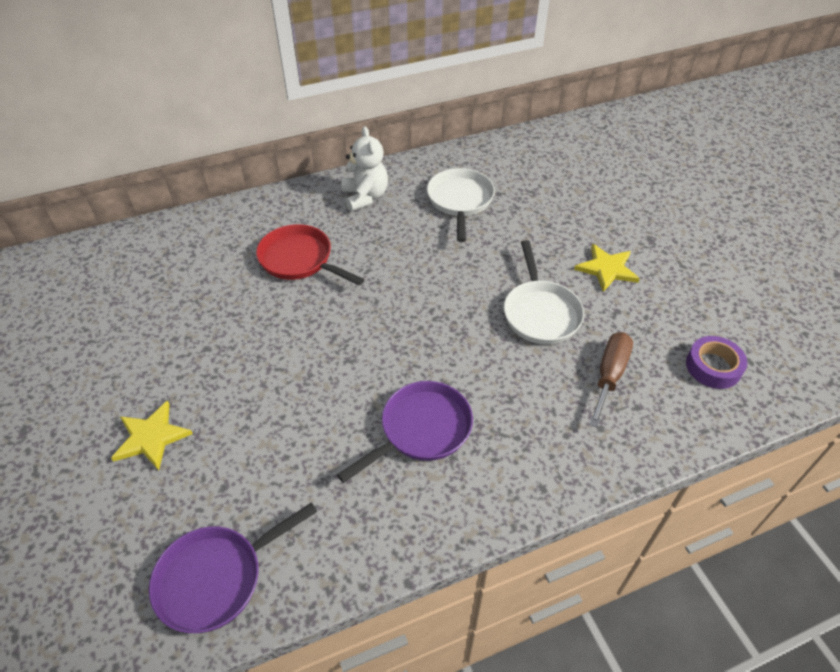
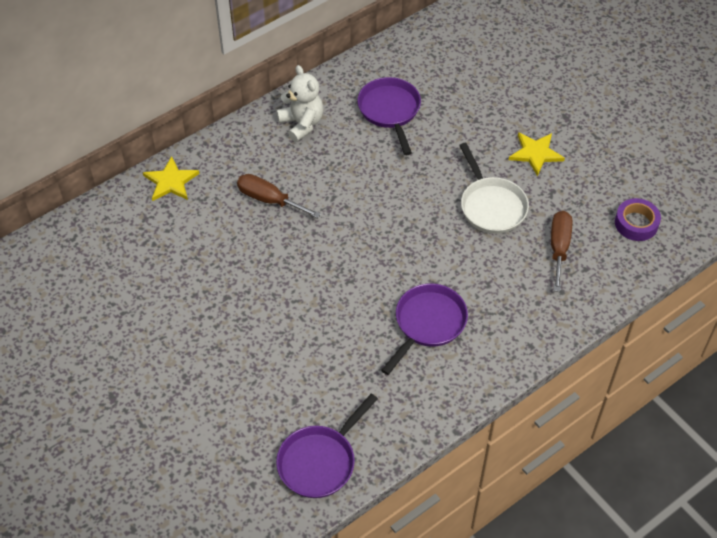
camera: 15 degrees left, 5 degrees up
yellow star [111,401,193,470] -> yellow star moved to [143,156,200,201]
red pan [256,224,365,286] -> brown screwdriver [237,174,321,218]
white pan [427,168,495,242] -> purple pan [357,77,421,155]

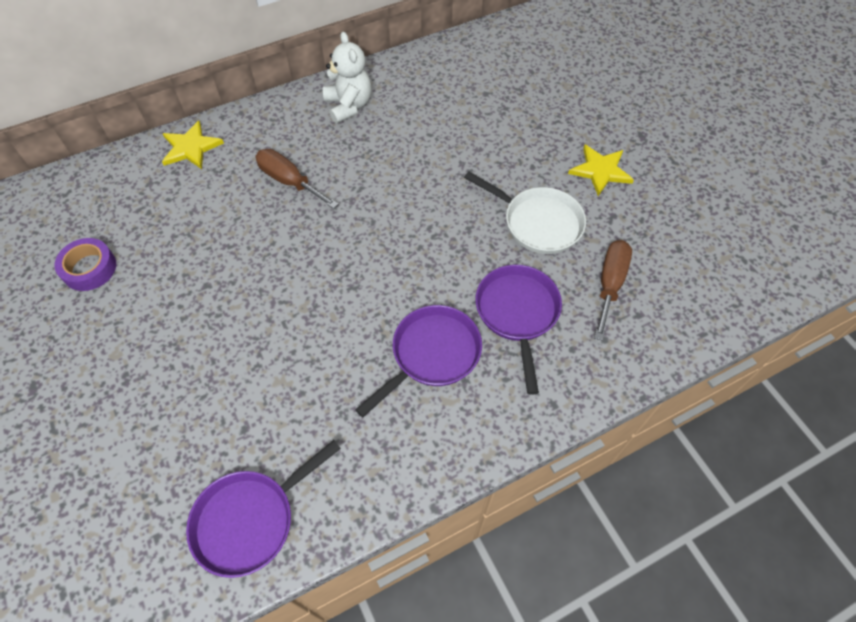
camera: 10 degrees right, 5 degrees up
purple pan [357,77,421,155] -> purple pan moved to [475,265,562,395]
white pan [459,143,529,234] -> white pan turned 45 degrees counterclockwise [464,171,586,254]
purple tape [615,198,661,241] -> purple tape moved to [54,238,116,291]

